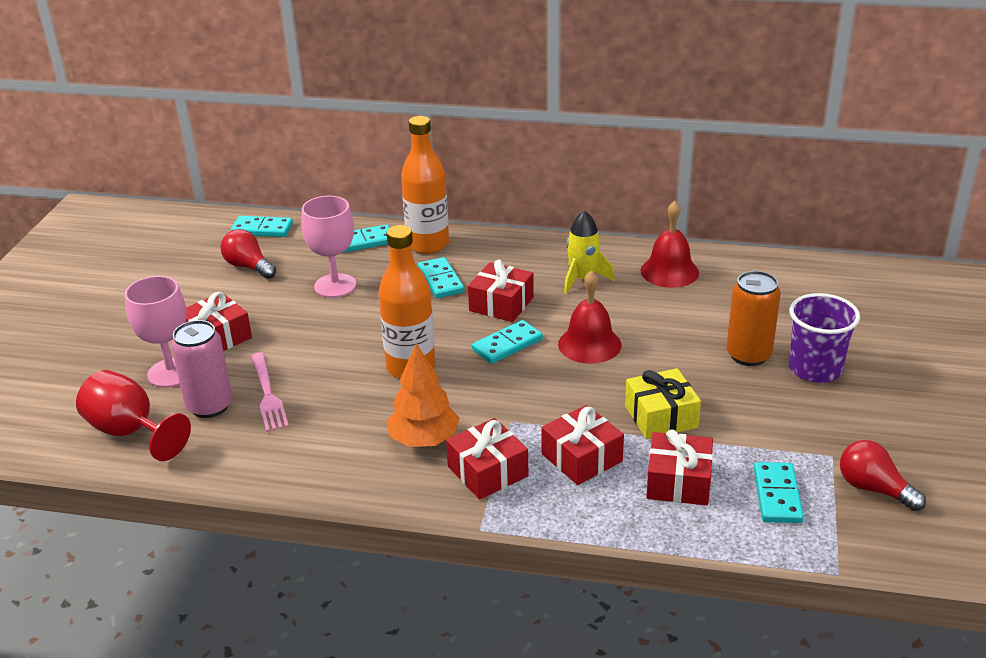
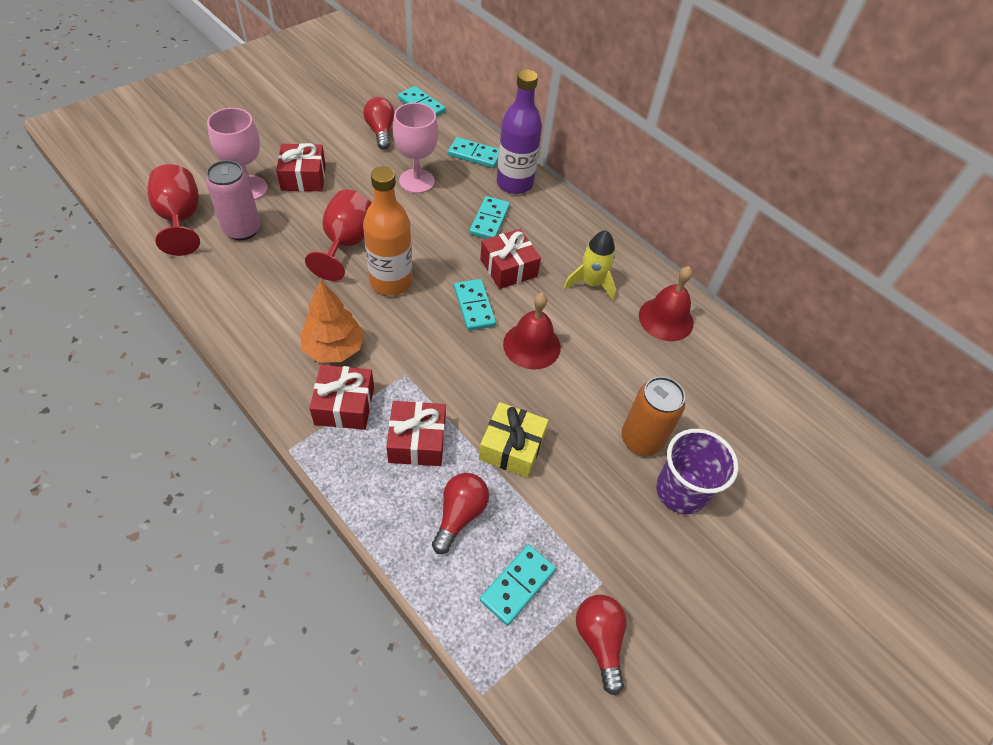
camera: 30 degrees right, 20 degrees up
pink fork [251,353,289,432] -> none
orange bottle [401,116,449,254] -> purple bottle [497,69,542,194]
turquoise domino [472,320,543,364] -> turquoise domino turned 75 degrees clockwise [454,279,496,331]
red gift [646,430,713,505] -> red light bulb [432,473,489,554]
none -> red goblet [305,189,372,281]

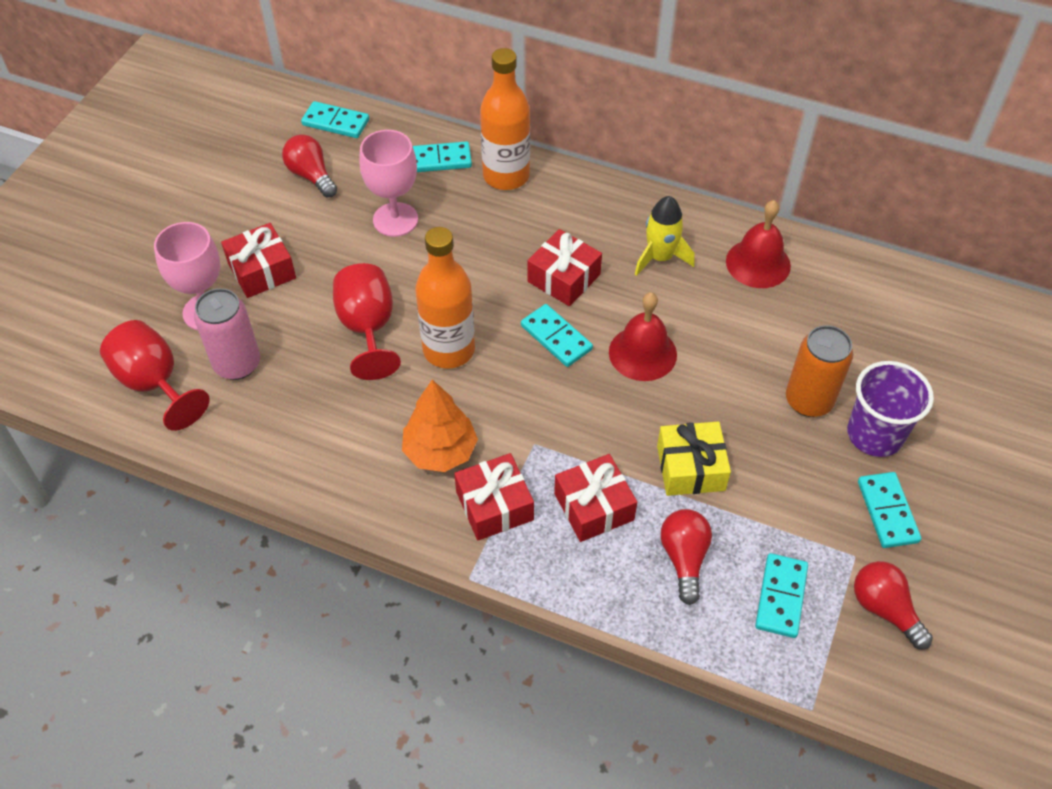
camera: 20 degrees left, 0 degrees up
turquoise domino [469,196,510,239] -> turquoise domino moved to [858,472,921,548]
purple bottle [497,69,542,194] -> orange bottle [480,48,530,190]

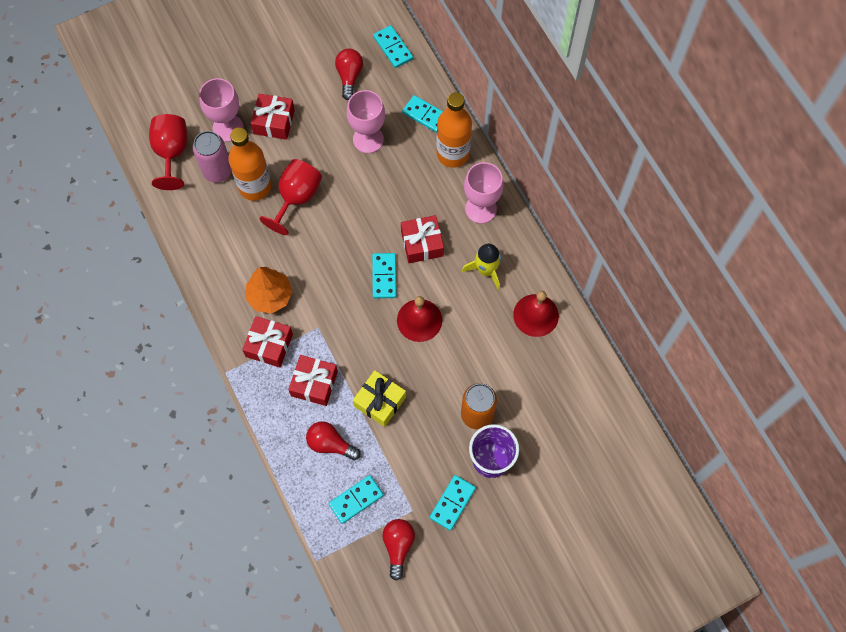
camera: 40 degrees right, 15 degrees up
orange bottle [415,227,475,369] -> orange bottle moved to [228,127,272,201]
red light bulb [661,509,712,605] -> red light bulb turned 105 degrees counterclockwise [306,421,360,460]
none -> pink goblet [464,162,503,224]

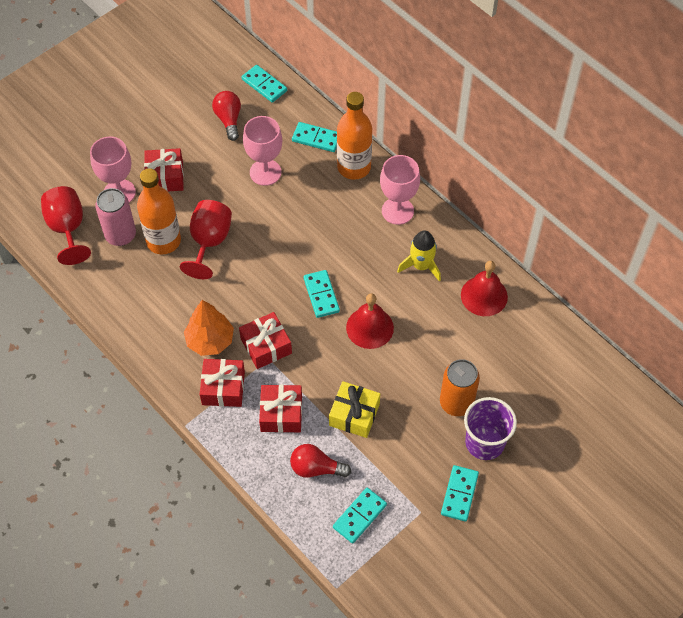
camera: 15 degrees left, 10 degrees down
red light bulb [382,519,415,581] -> none
red gift [401,215,444,263] -> red gift moved to [239,312,292,369]

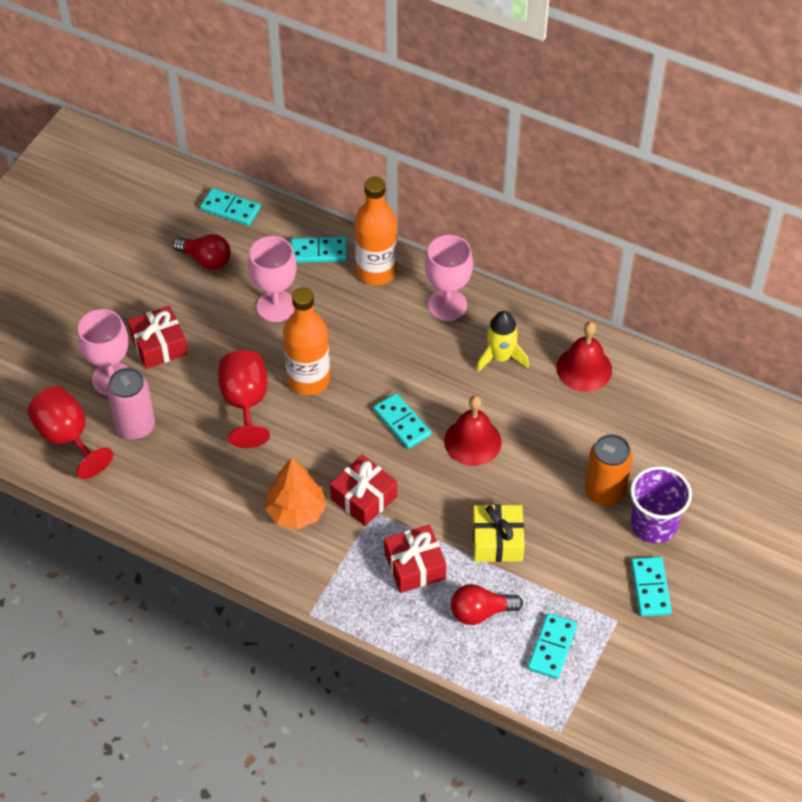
camera: 20 degrees left, 5 degrees down
orange bottle [137,168,181,254] -> orange bottle moved to [283,287,330,395]
red gift [200,359,245,407] -> none
red light bulb [212,91,241,141] -> red light bulb turned 150 degrees clockwise [173,234,231,270]

